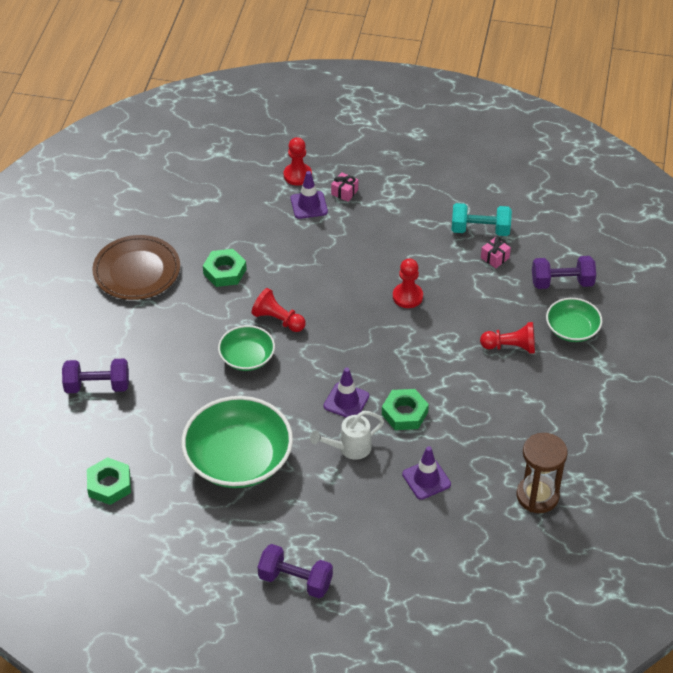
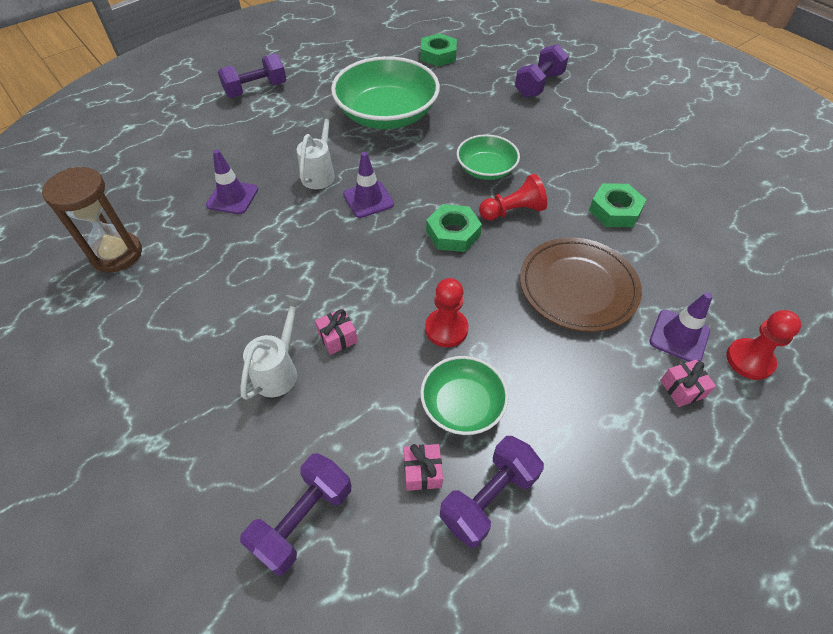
camera: 130 degrees right, 5 degrees up
brown plate [92,235,180,300] -> brown plate moved to [520,237,642,332]
green nut [382,389,429,430] -> green nut moved to [426,204,482,252]
turquoise dumbbell [452,203,512,236] -> purple dumbbell [439,436,544,548]
red pawn [480,322,535,354] -> white watering can [241,295,305,400]
green bowl [546,298,602,342] -> green bowl moved to [420,356,509,435]
none -> pink gift [315,308,358,355]

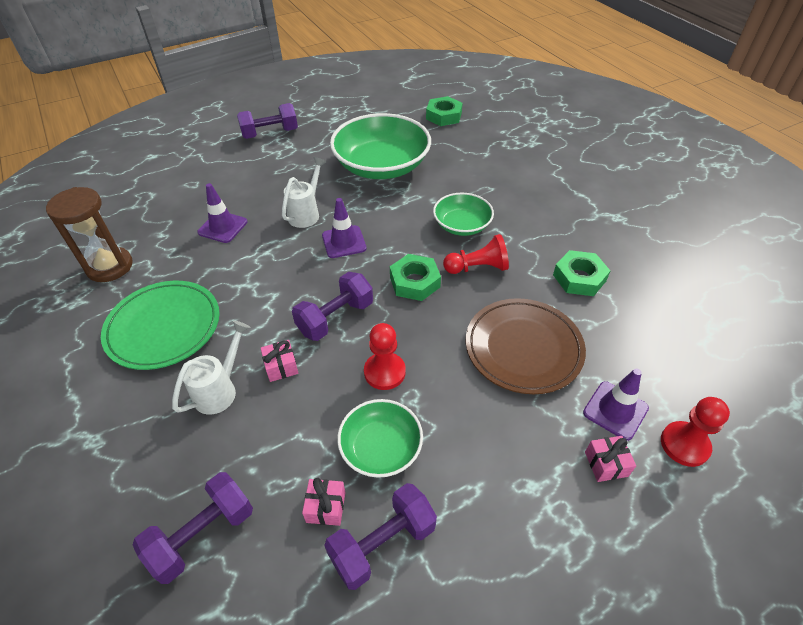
camera: 10 degrees right, 5 degrees down
purple dumbbell [515,44,569,98] -> purple dumbbell moved to [292,272,373,341]
none -> green plate [101,281,220,370]

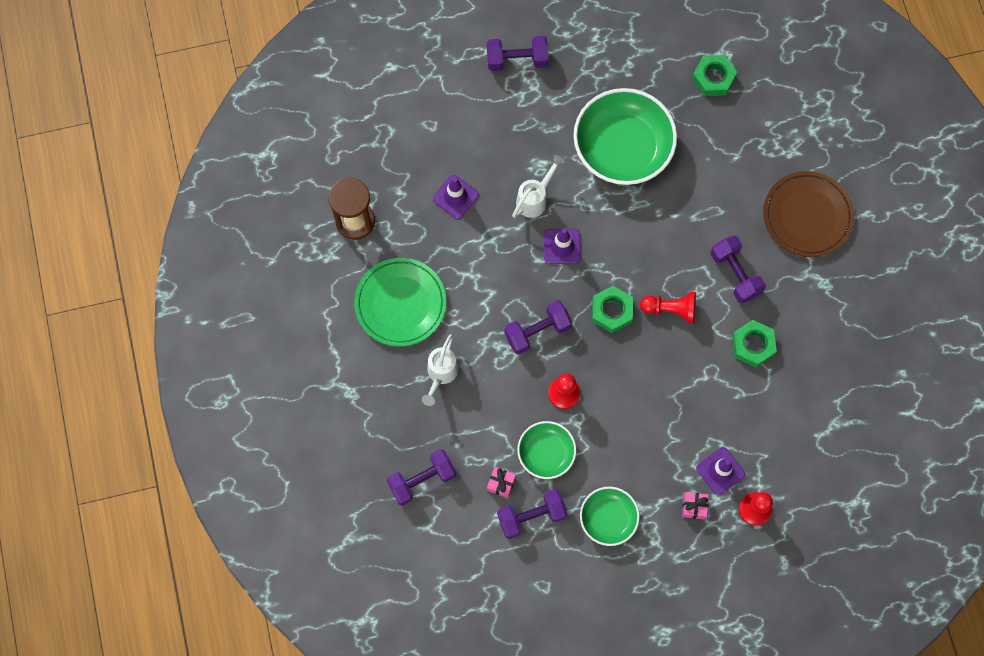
camera: 15 degrees right, 25 degrees up
white watering can [172,321,250,415] -> white watering can turned 150 degrees clockwise [422,334,459,406]
pink gift [261,340,298,382] -> none
green bowl [433,193,494,236] -> green bowl moved to [580,487,640,546]
brown plate [466,298,586,394] -> brown plate moved to [763,171,854,257]
none -> purple dumbbell [711,236,766,303]

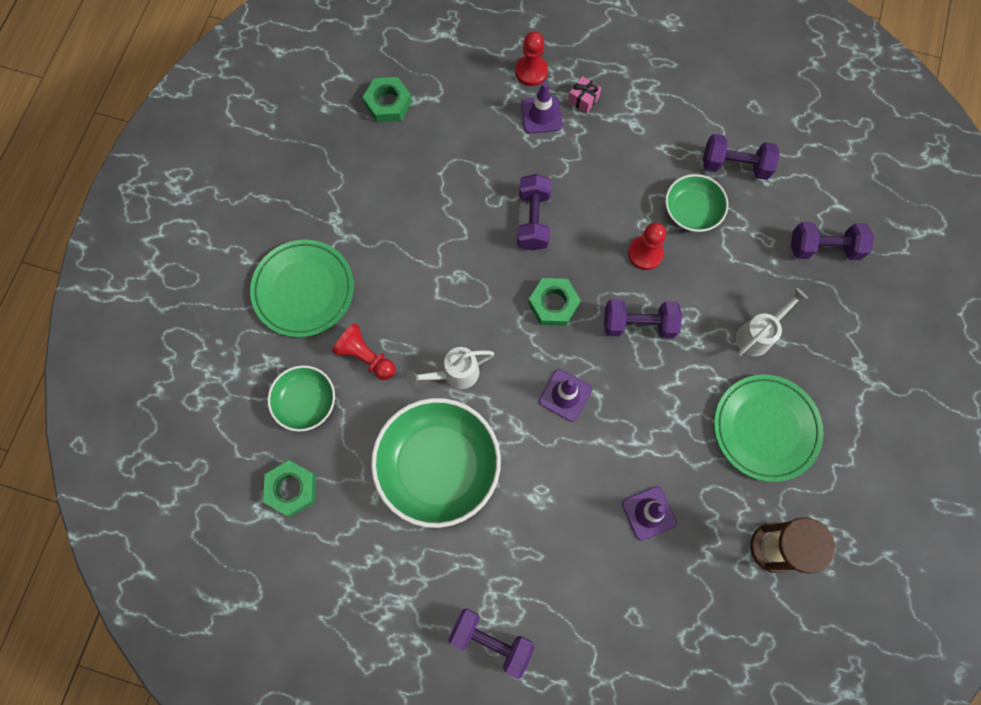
camera: 150 degrees left, 0 degrees up
pink gift [487,467,516,498] -> none
white watering can [512,155,565,218] -> white watering can moved to [406,347,494,389]
green bowl [580,487,640,546] -> green bowl moved to [268,365,335,432]
red pawn [640,292,696,324] -> red pawn moved to [332,323,395,380]
purple dumbbell [711,236,766,303] -> purple dumbbell moved to [517,174,552,251]
green nut [732,320,777,367] -> green nut moved to [363,77,412,122]
brown plate [763,171,854,257] -> green plate [250,240,354,337]

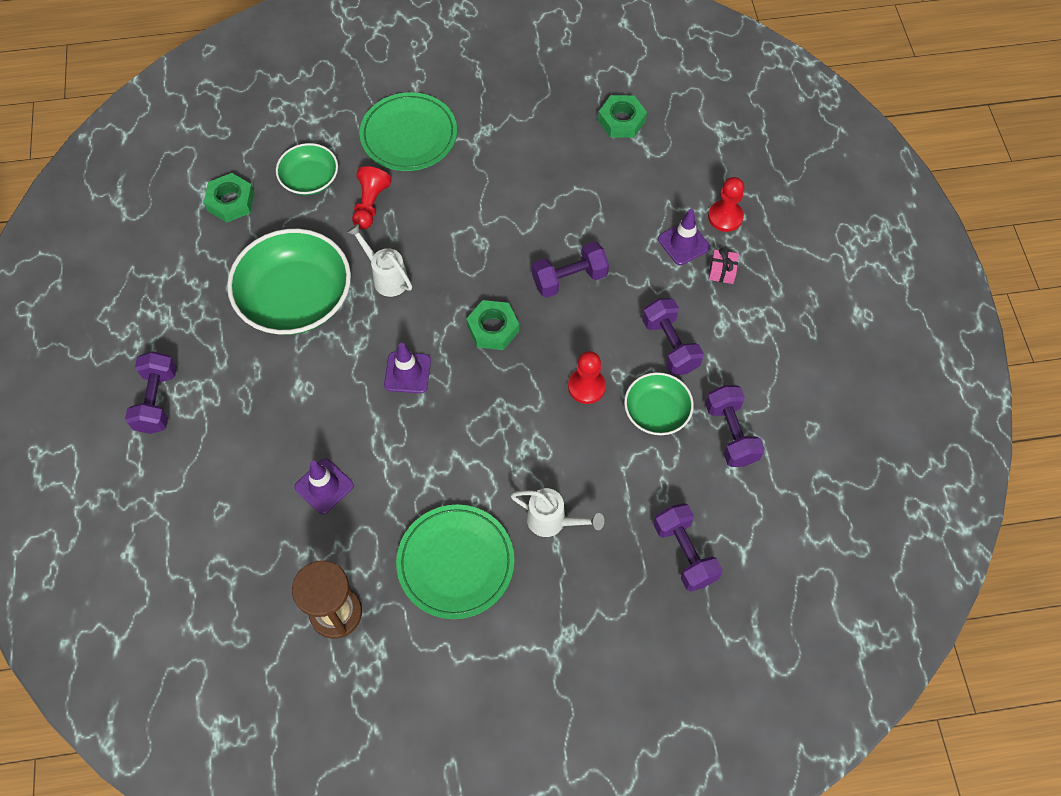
camera: 65 degrees right, 10 degrees down
purple dumbbell [604,299,682,339] -> purple dumbbell moved to [642,298,704,375]

